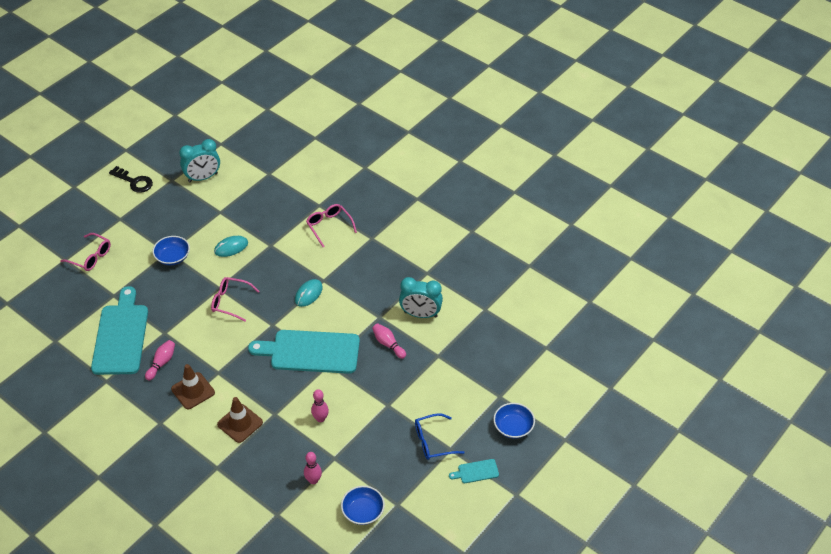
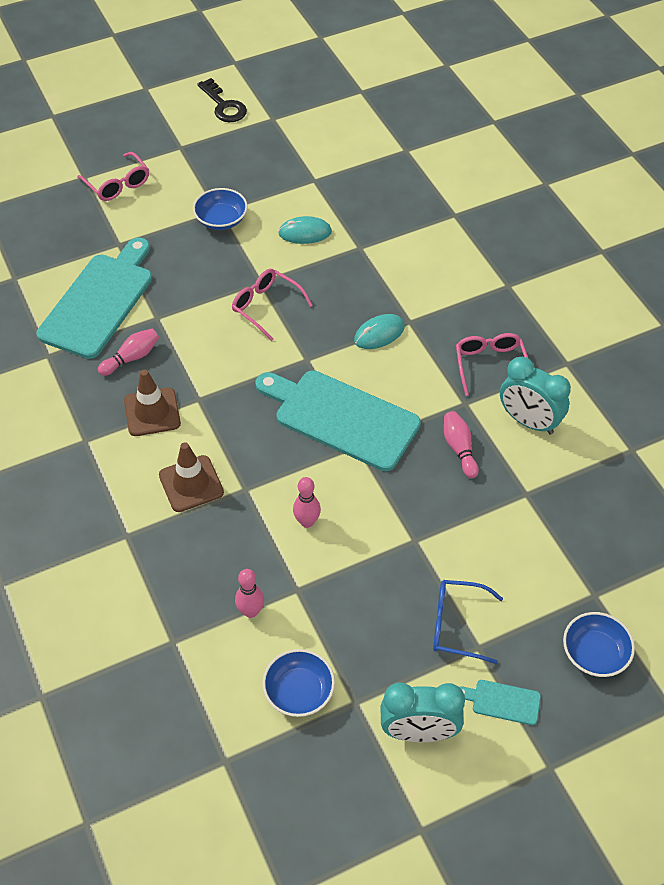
camera: 25 degrees right, 5 degrees up
turquoise clock [179,139,220,182] -> turquoise clock moved to [381,682,465,742]
pink glasses [306,204,357,247] -> pink glasses moved to [456,333,528,396]

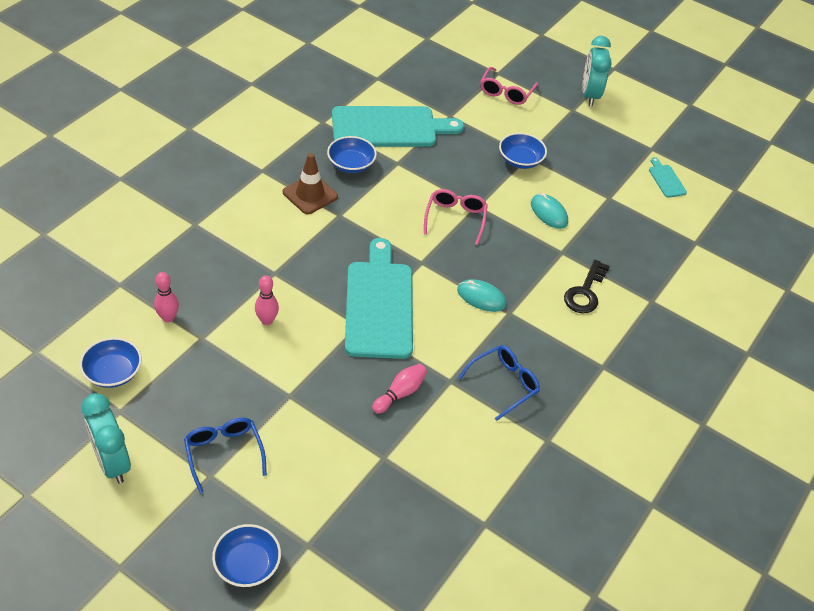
camera: 55 degrees right, 5 degrees down
pink bowling pin [98,329,159,376] -> blue bowl [327,136,377,173]
brown traffic cone [159,442,224,512] -> none
black key [197,78,247,122] -> black key moved to [564,259,610,313]
pink glasses [456,333,528,396] -> blue glasses [458,345,540,421]
turquoise cutting board [460,680,541,725] -> turquoise cutting board moved to [649,157,687,198]
turquoise clock [500,356,571,434] -> turquoise clock moved to [582,36,612,106]

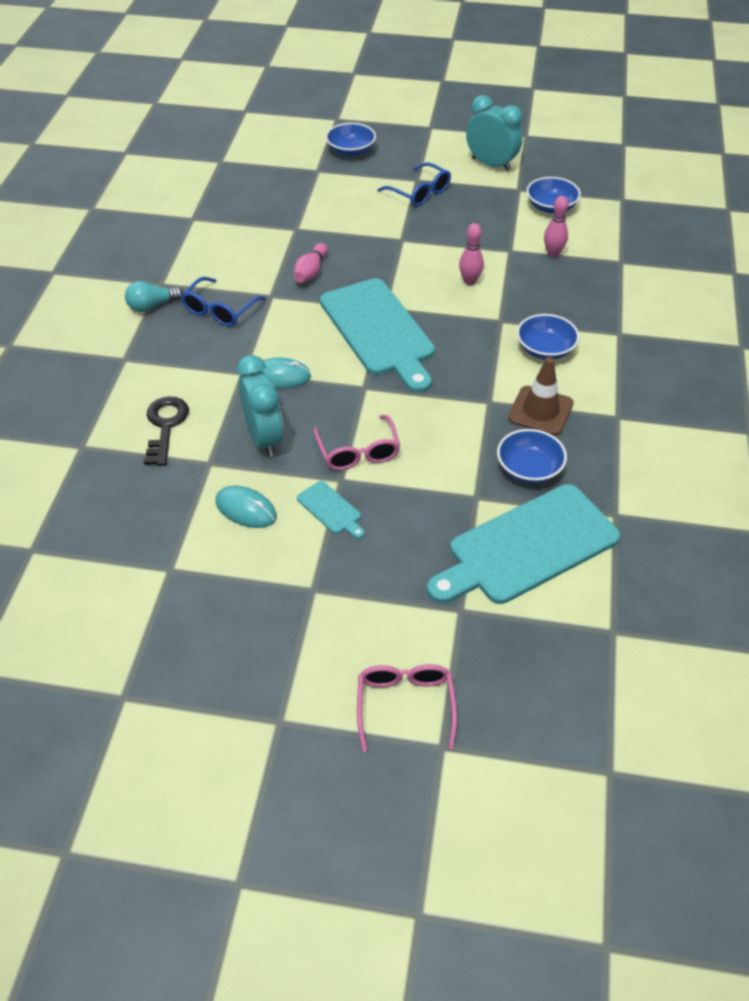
camera: 160 degrees right, 0 degrees up
blue bowl [499,133,547,169] -> blue bowl moved to [517,314,579,360]
turquoise clock [582,36,612,106] -> turquoise clock moved to [237,355,283,458]
turquoise cutting board [649,157,687,198] -> turquoise cutting board moved to [297,481,365,539]
none -> turquoise light bulb [125,281,183,312]

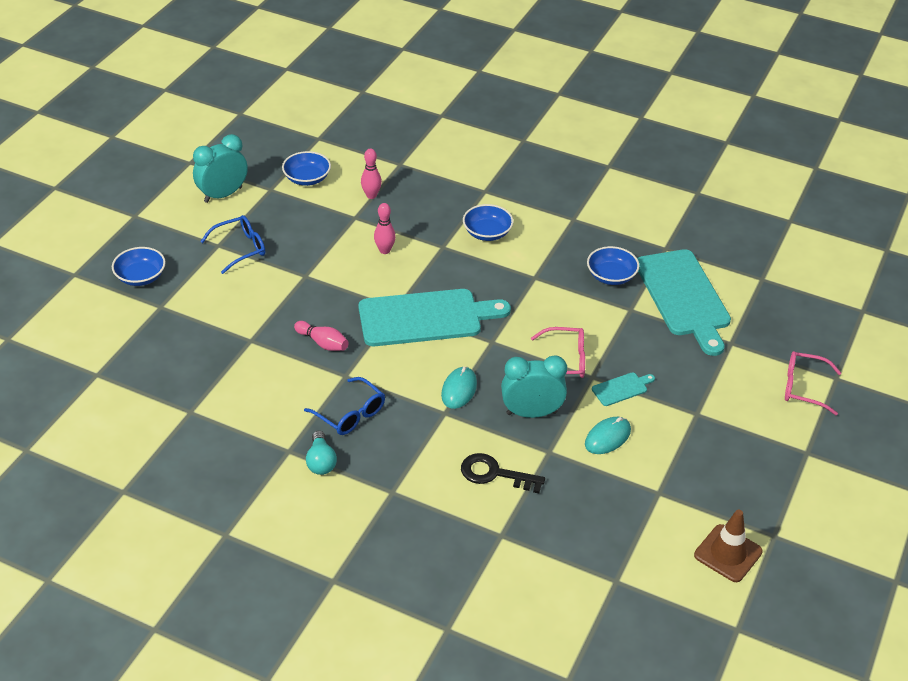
camera: 75 degrees left, 5 degrees down
brown traffic cone [508,357,574,436] -> brown traffic cone moved to [694,510,763,582]

